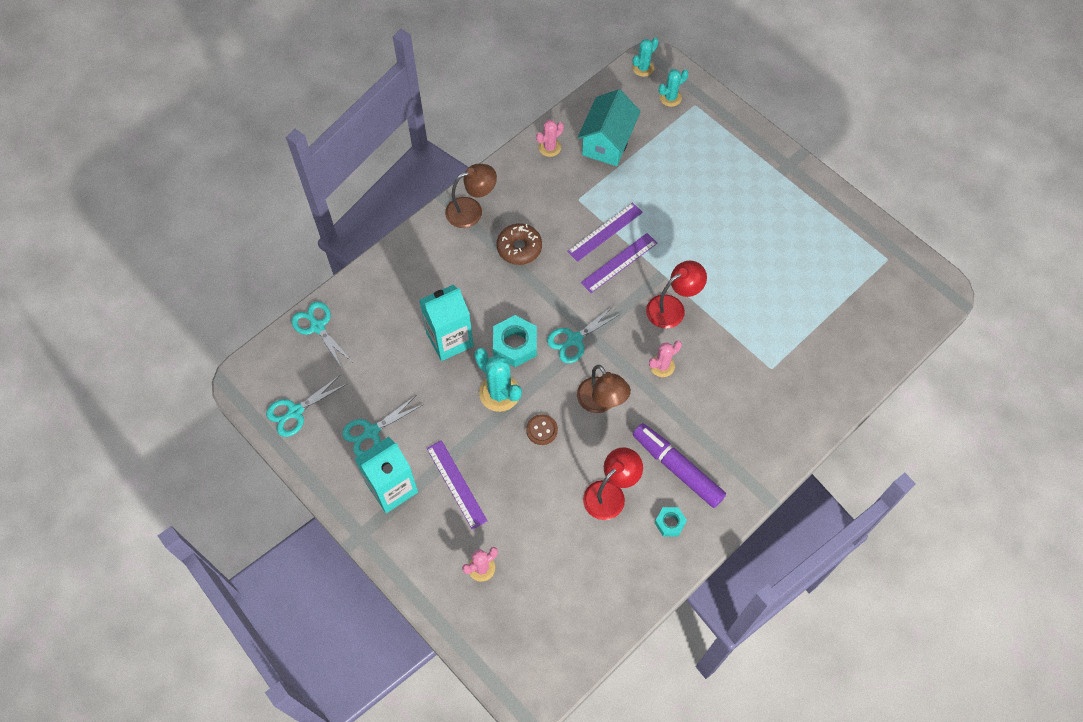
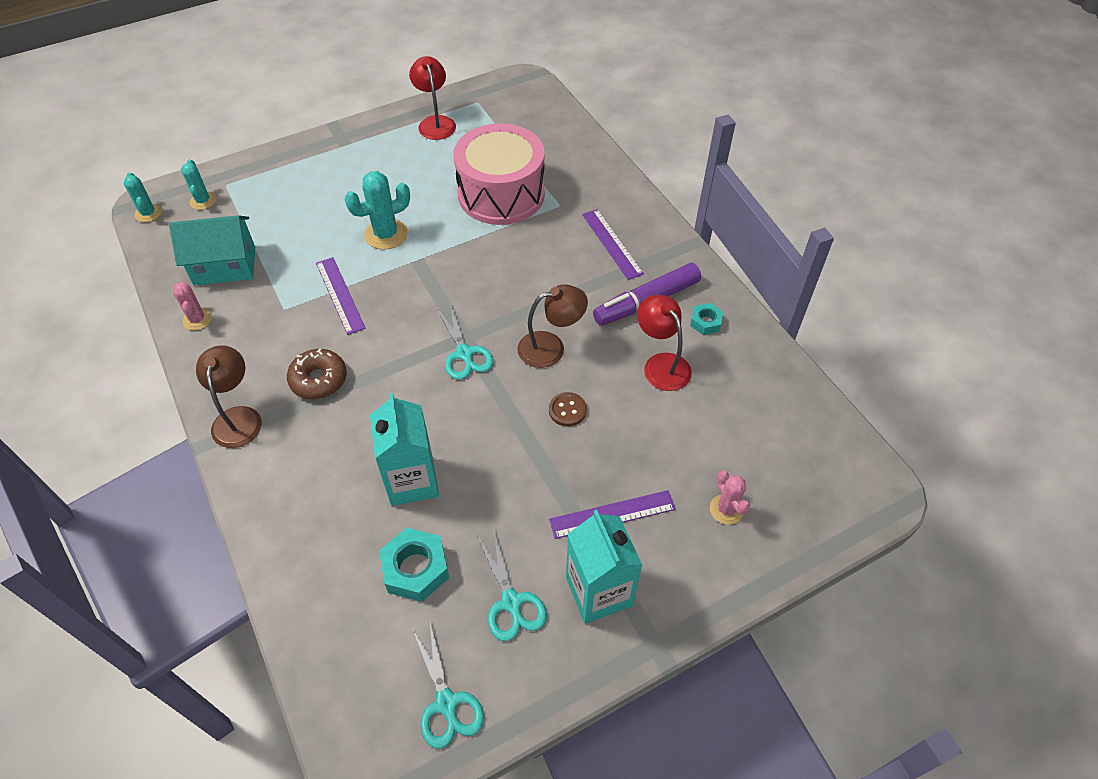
camera: 75 degrees left, 10 degrees down
turquoise scissors [291,301,352,368] -> none
turquoise cactus [474,348,522,412] -> turquoise cactus moved to [345,171,410,250]
turquoise nut [493,315,537,367] -> turquoise nut moved to [379,528,449,602]
turquoise house [577,89,641,166] -> turquoise house turned 45 degrees counterclockwise [169,215,255,286]
purple ruler [581,233,657,293] -> purple ruler moved to [582,209,644,280]
red lamp [646,260,707,329] -> red lamp moved to [409,56,456,140]
pink cactus [649,341,682,377] -> none
none -> pink drum [453,123,545,225]

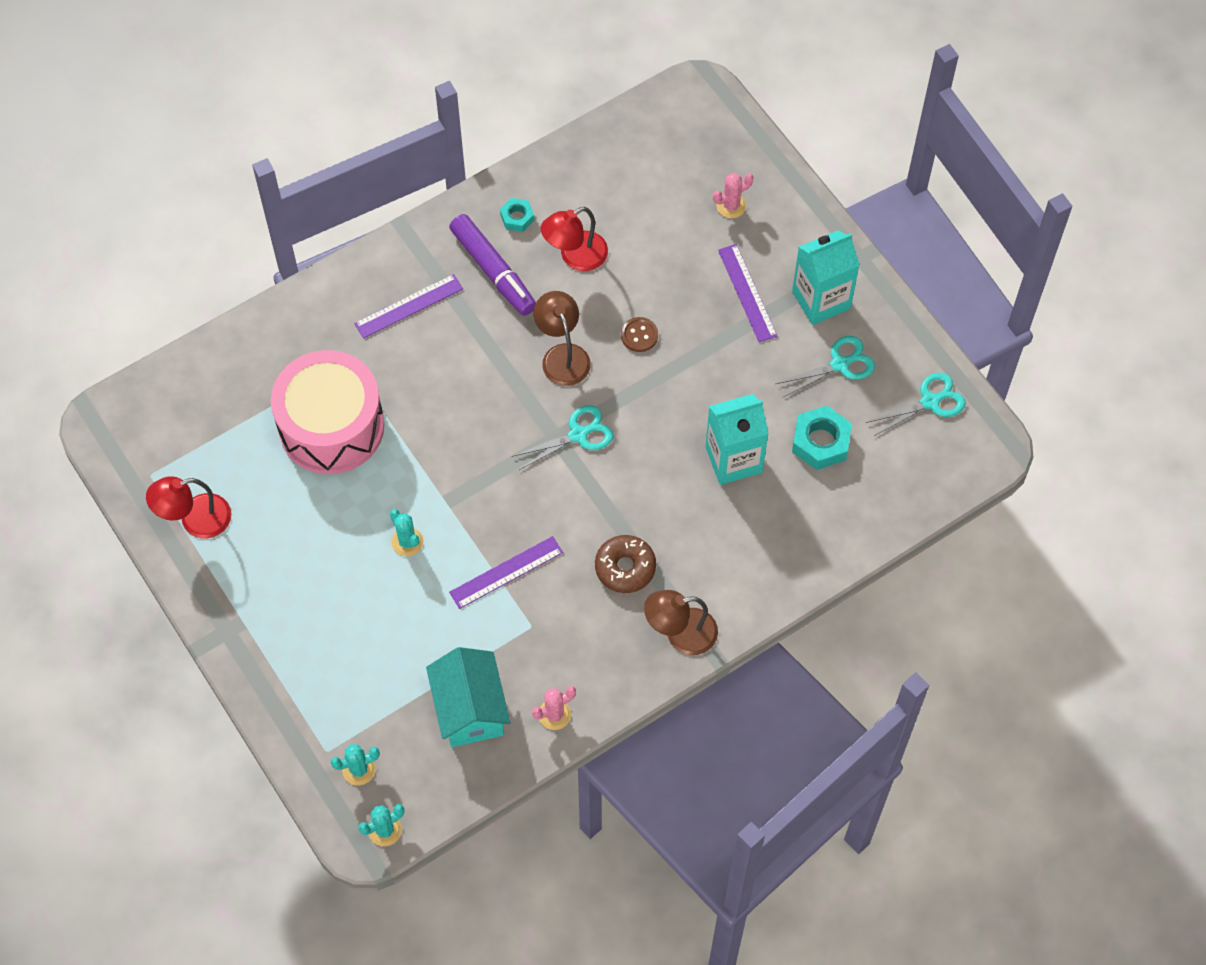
camera: 95 degrees left, 10 degrees up
turquoise cactus [345,171,410,250] -> turquoise cactus [390,509,423,556], size x0.62

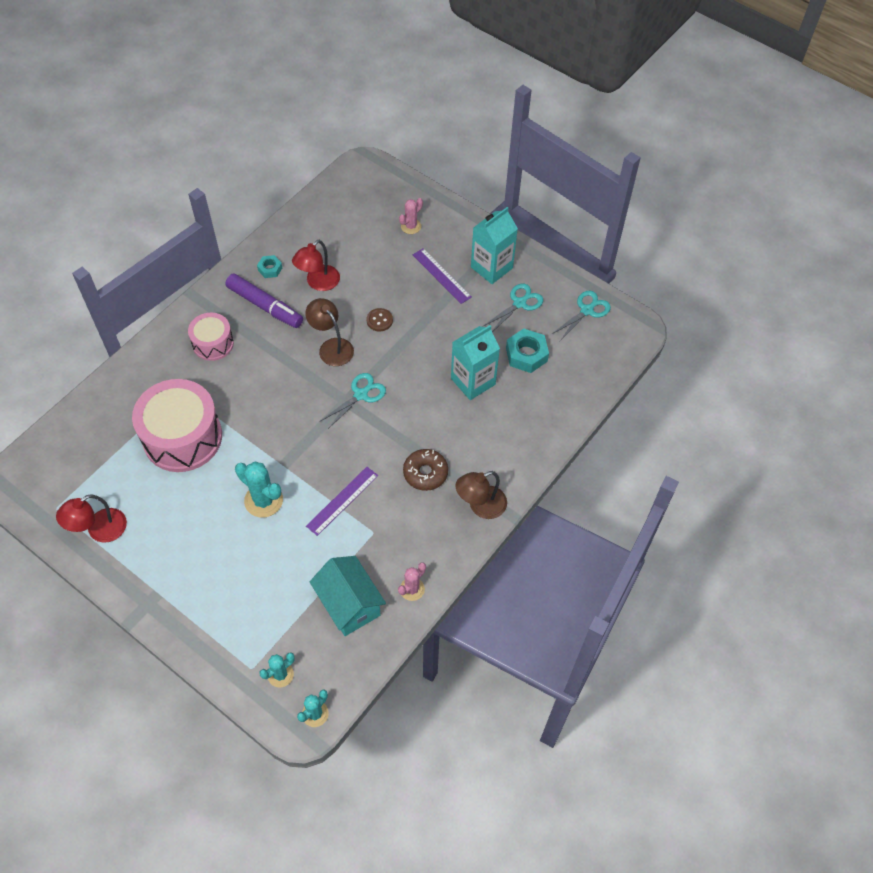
camera: 20 degrees left, 5 degrees down
purple ruler [354,274,463,339] -> pink drum [188,313,234,361]
turquoise cactus [390,509,423,556] -> turquoise cactus [235,462,283,518], size x1.61

